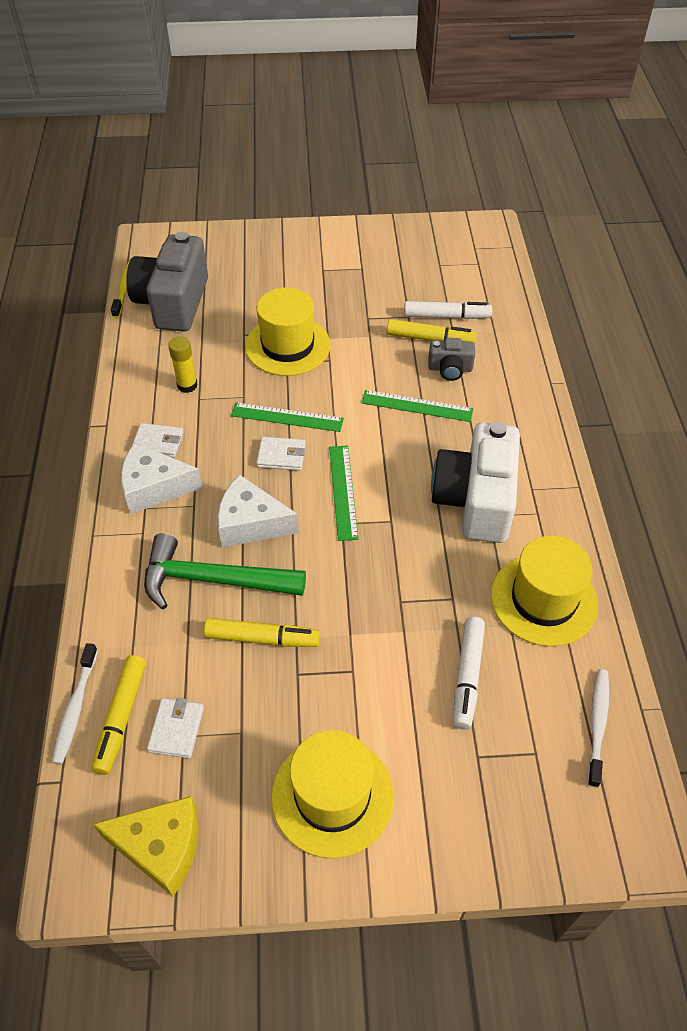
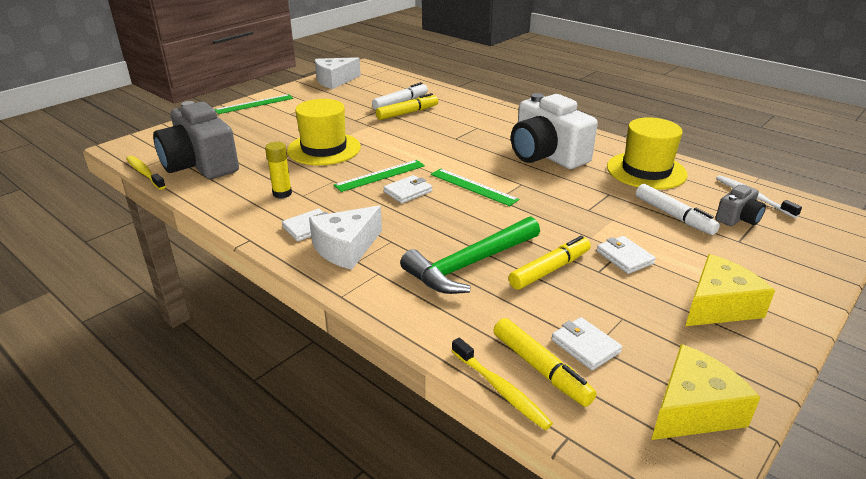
camera: 45 degrees left, 20 degrees down
white toothbrush [52,643,98,764] -> yellow toothbrush [452,338,553,430]
white cheese [218,474,299,547] -> white cheese moved to [315,57,361,89]
yellow hat [271,730,394,859] -> yellow cheese [686,254,775,326]
green ruler [361,390,473,422] -> green ruler moved to [215,94,293,114]
grey camera [428,338,475,381] -> grey camera moved to [715,185,766,226]
none -> white wallet [596,236,656,274]

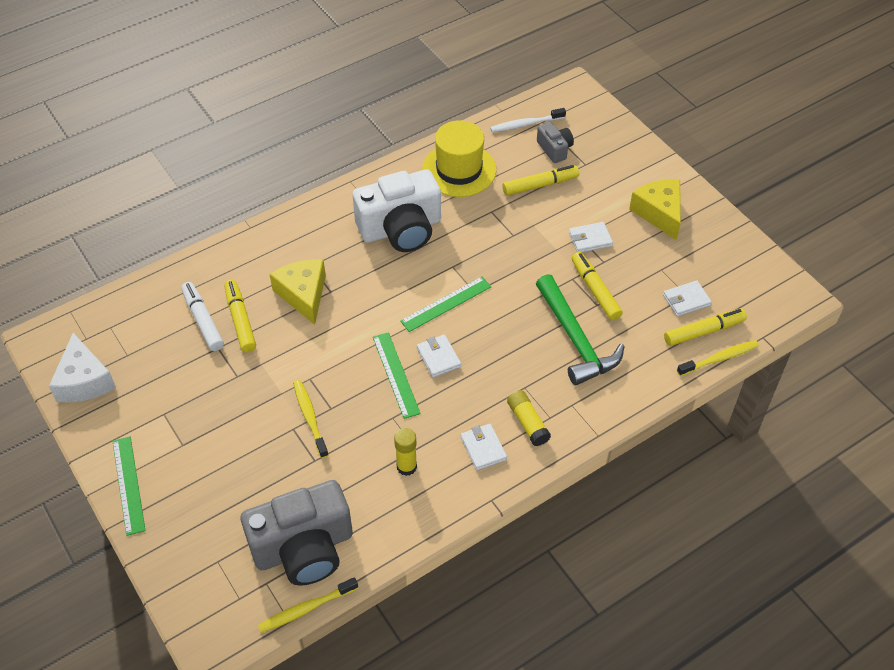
camera: 75 degrees left, 20 degrees up
yellow hat [287,99,361,165] -> yellow toothbrush [293,380,329,458]
white cheese [309,206,382,270] -> yellow glue stick [507,390,551,446]
white marker [636,184,720,235] -> yellow marker [502,165,579,196]
yellow cheese [651,344,761,440] -> yellow cheese moved to [270,259,326,325]

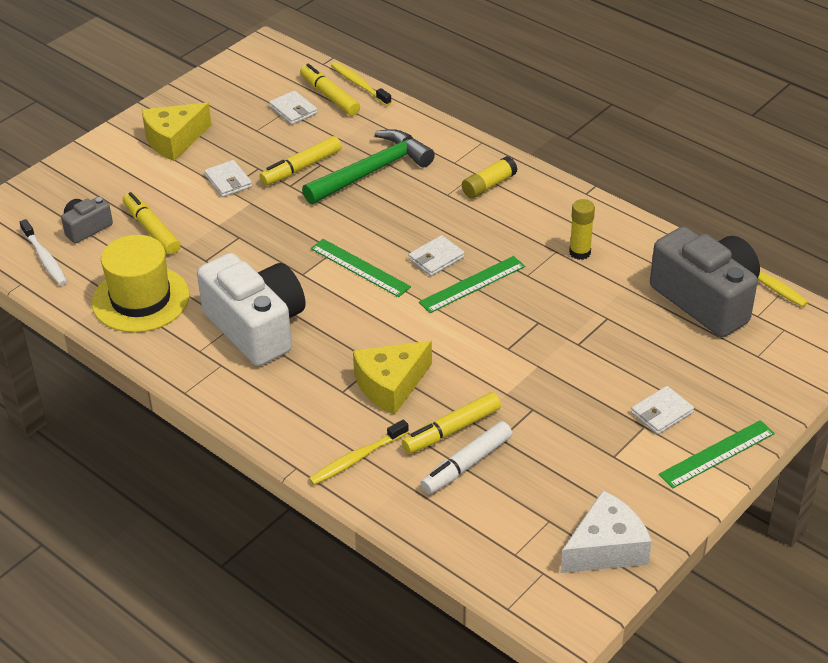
camera: 105 degrees left, 10 degrees down
yellow toothbrush [293,380,329,458] -> yellow toothbrush moved to [309,419,409,485]
white wallet [461,424,507,470] -> white wallet moved to [631,386,694,435]

